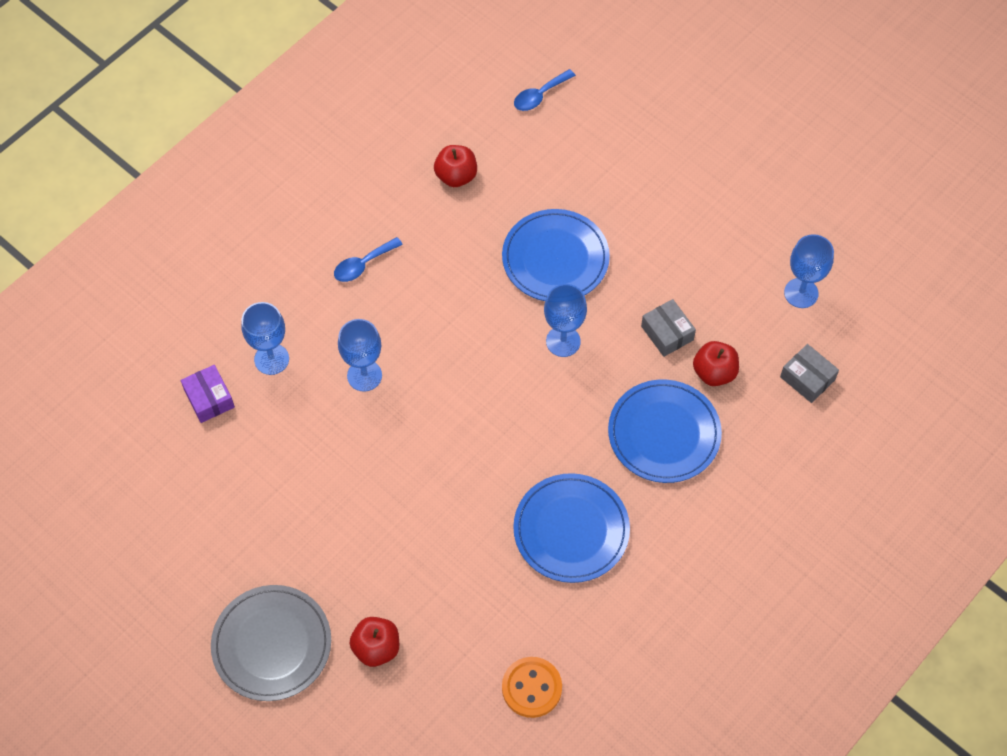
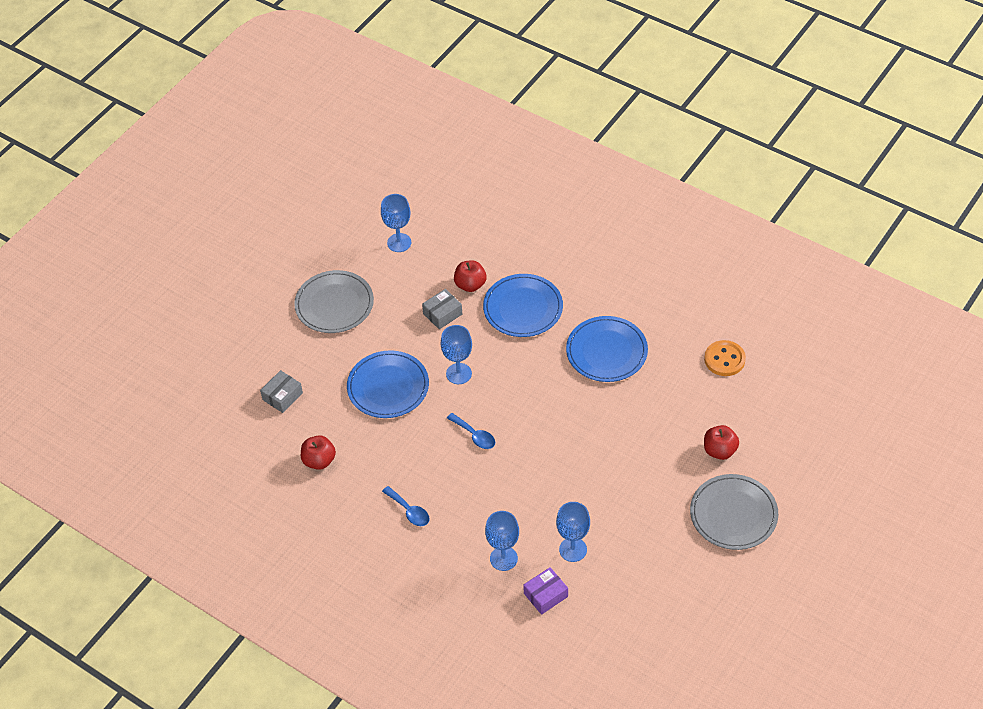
camera: 95 degrees left, 10 degrees down
blue goblet [338,319,382,392] -> blue goblet moved to [556,502,590,562]
blue spoon [514,69,576,111] -> blue spoon moved to [447,413,495,449]
grey box [780,344,839,403] -> grey box moved to [260,370,303,413]
none -> grey plate [294,270,374,333]

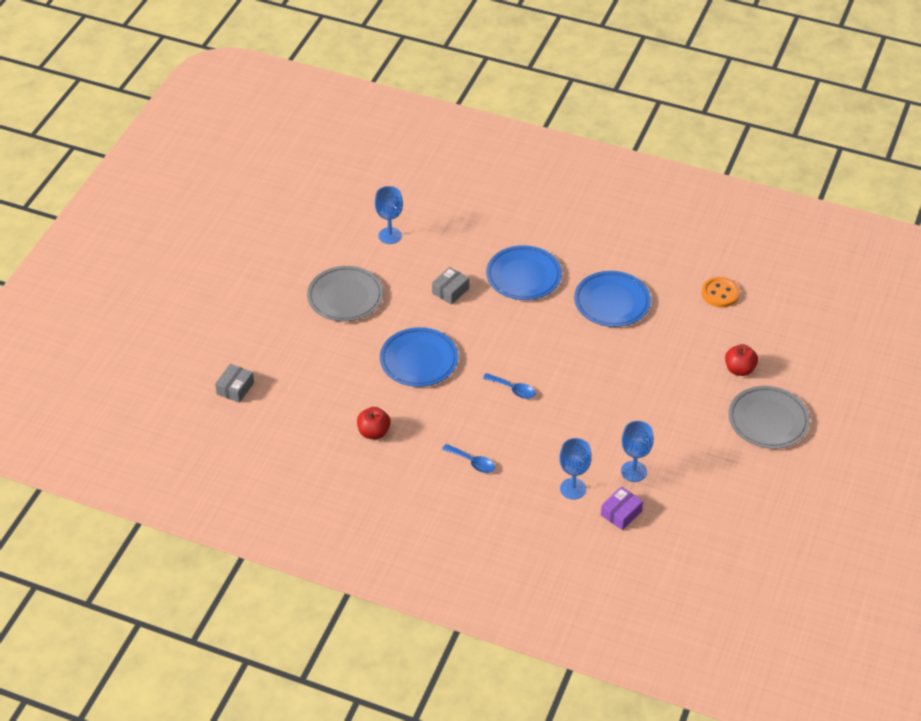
camera: 15 degrees left, 5 degrees down
grey box [260,370,303,413] -> grey box moved to [215,364,254,403]
blue goblet [441,325,472,384] -> none
red apple [454,260,486,292] -> none

